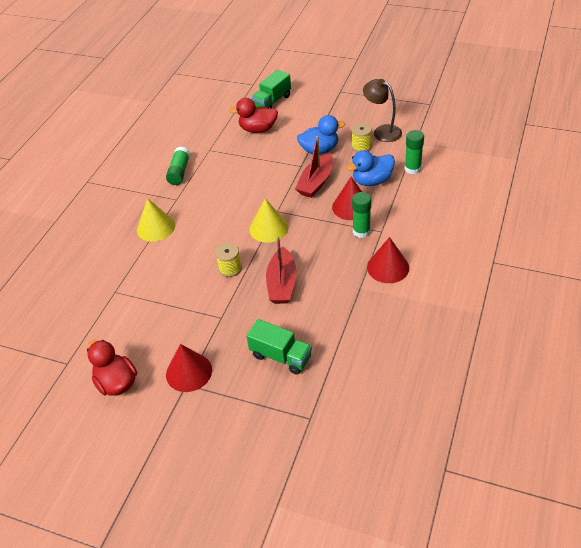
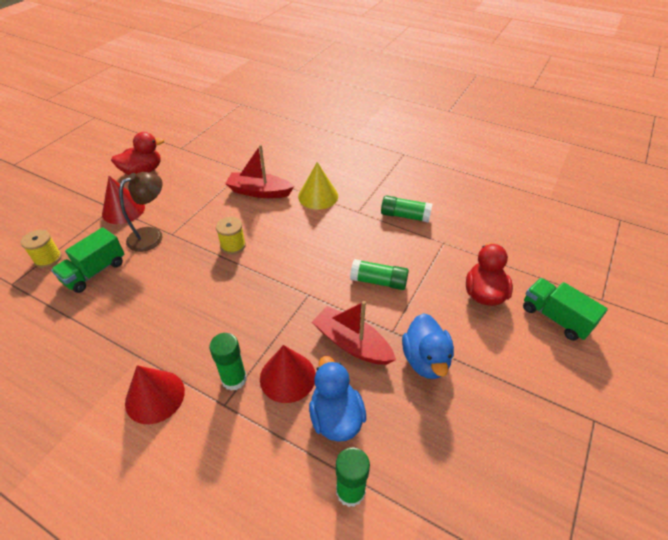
camera: 95 degrees right, 0 degrees up
yellow cone [250,199,289,243] -> none
red boat [266,236,296,304] -> red boat moved to [225,144,294,198]
yellow spool [351,123,372,152] -> yellow spool moved to [21,230,62,268]
brown lamp [363,79,402,142] -> brown lamp moved to [119,172,163,252]
none -> green glue stick [350,259,409,290]

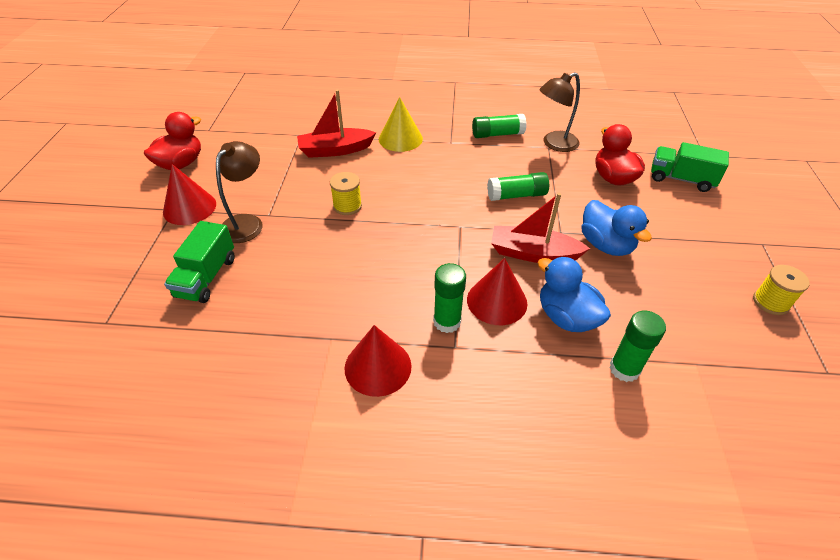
camera: 25 degrees left, 0 degrees up
yellow spool [21,230,62,268] -> yellow spool moved to [753,265,810,315]
none -> brown lamp [539,72,580,152]

